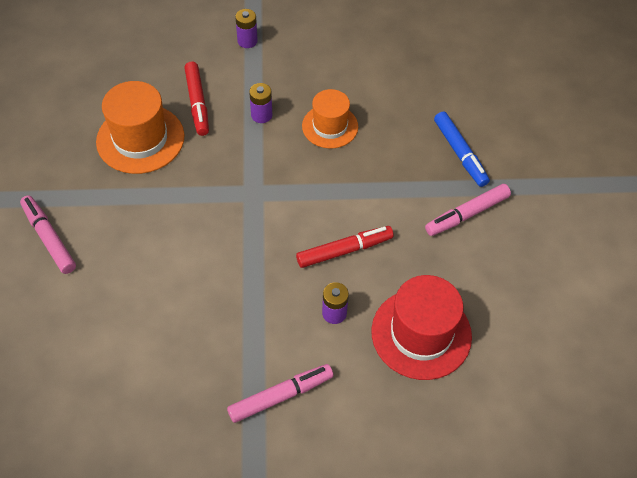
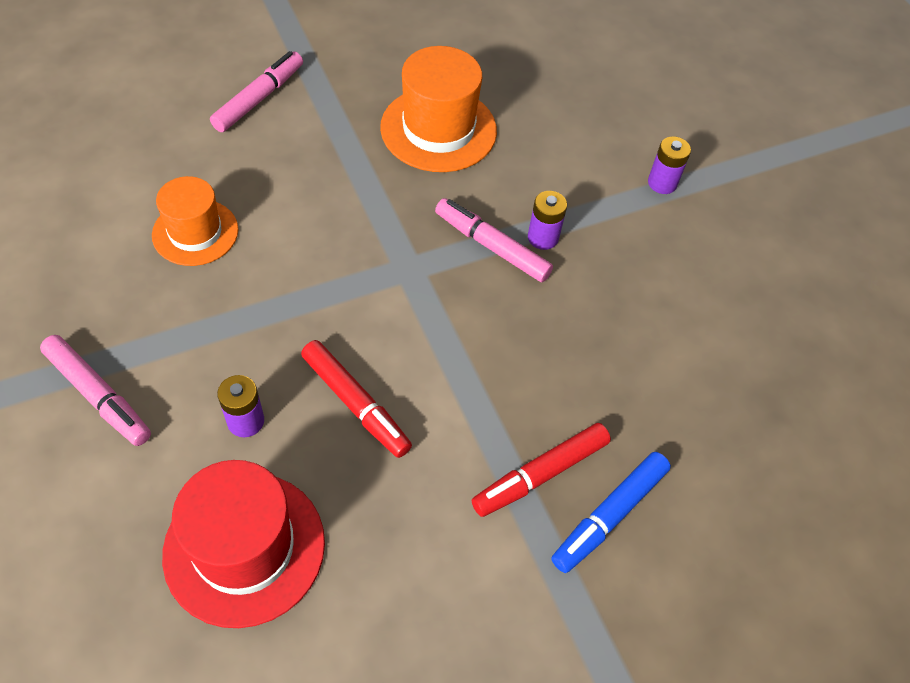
camera: 65 degrees right, 0 degrees up
red marker [185,62,209,136] -> red marker moved to [472,423,611,517]
orange hat [302,89,358,148] -> orange hat moved to [152,176,238,266]
pink marker [425,184,511,236] -> pink marker moved to [435,198,553,282]

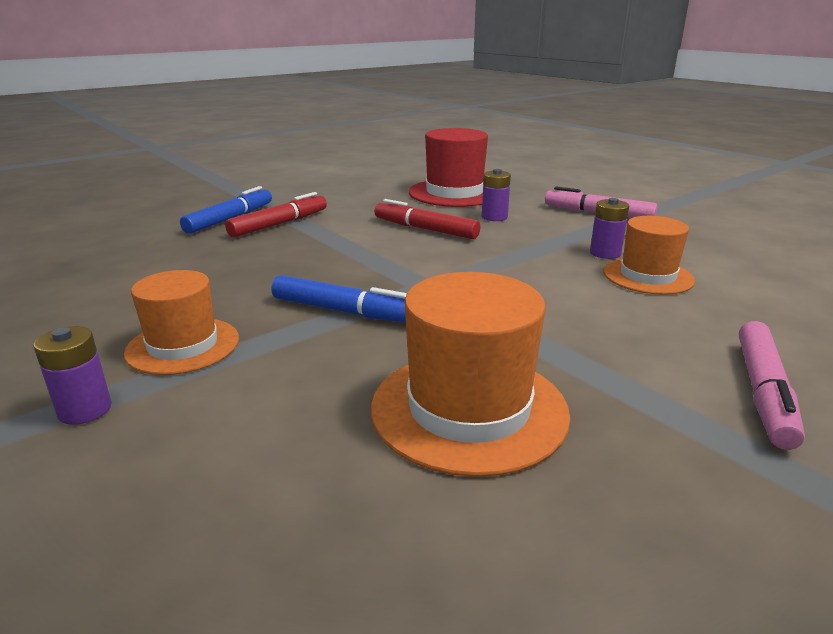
camera: 170 degrees right, 30 degrees down
pink marker [435,198,553,282] -> blue marker [271,275,407,323]
purple battery [528,191,567,250] -> purple battery moved to [590,198,629,259]
none -> orange hat [124,270,239,375]

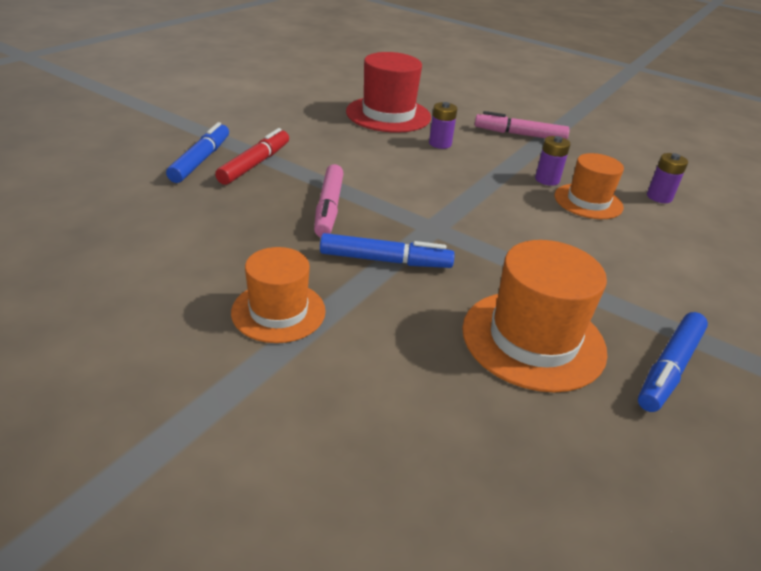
camera: 20 degrees left, 10 degrees up
purple battery [33,326,112,425] -> purple battery moved to [647,153,688,203]
red marker [375,199,480,239] -> none
pink marker [739,321,805,450] -> pink marker moved to [314,164,344,237]
none -> blue marker [638,312,708,412]

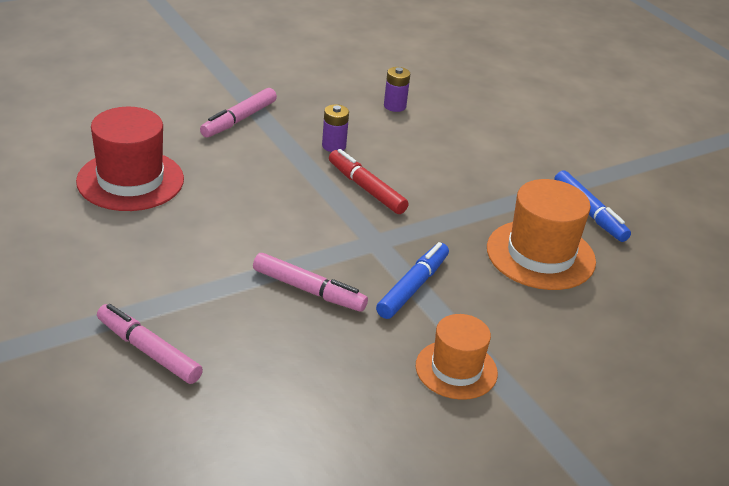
camera: 65 degrees left, 0 degrees up
blue marker [166,122,229,183] -> pink marker [97,304,203,384]
red marker [215,128,289,185] -> red marker moved to [329,149,409,214]
purple battery [429,102,457,149] -> none
orange hat [554,153,624,219] -> none

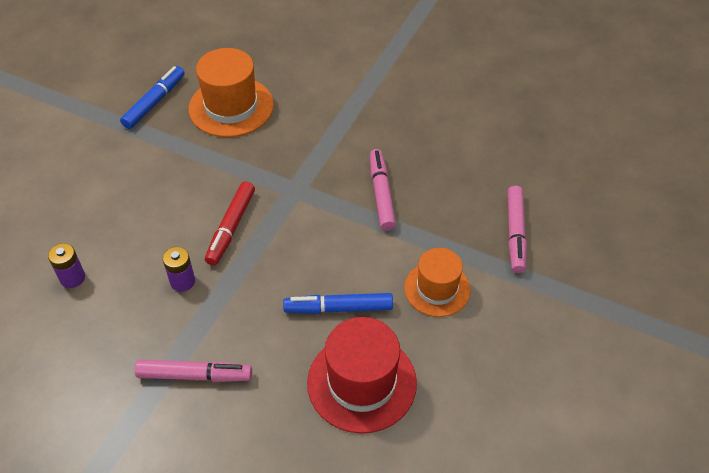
camera: 120 degrees left, 15 degrees up
blue marker [376,242,449,319] -> blue marker moved to [283,293,393,314]
orange hat [416,314,498,400] -> orange hat moved to [404,248,470,317]

